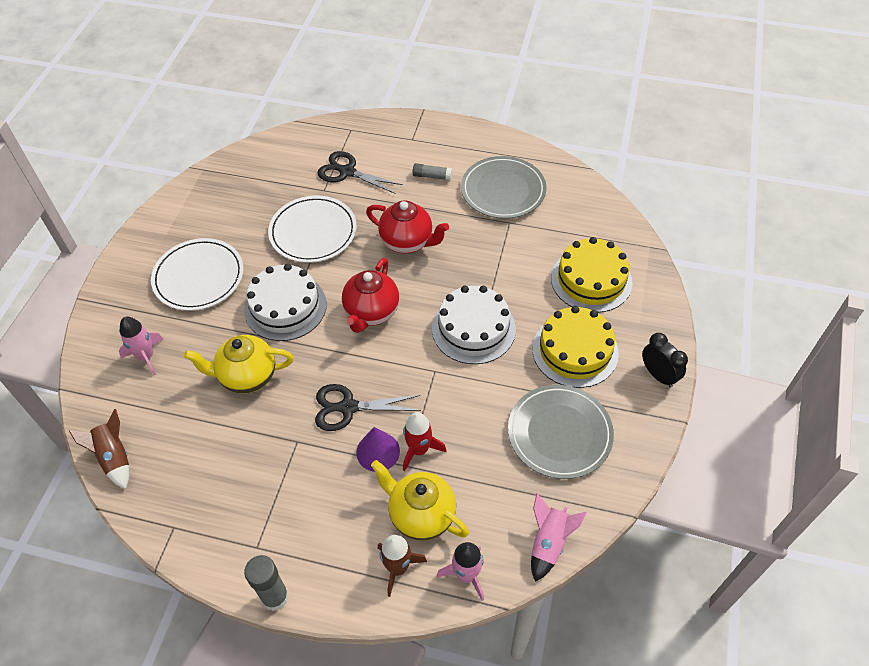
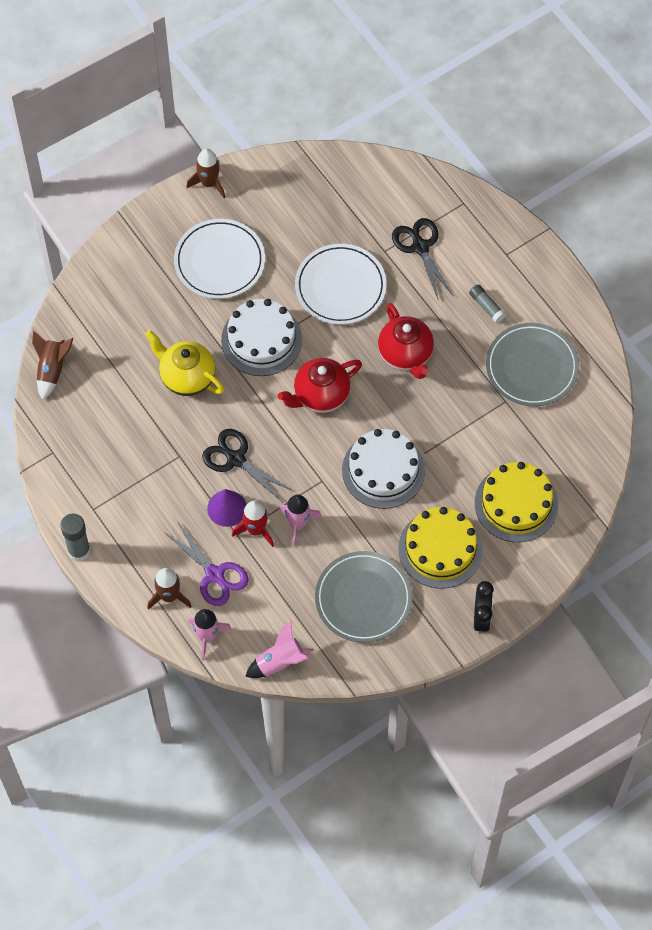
camera: 40 degrees right, 10 degrees up
pink rocket [119,317,163,375] -> pink rocket moved to [279,494,322,547]
yellow teapot [371,460,469,541] -> purple scissors [164,521,248,606]
none -> brown rocket [187,148,225,198]

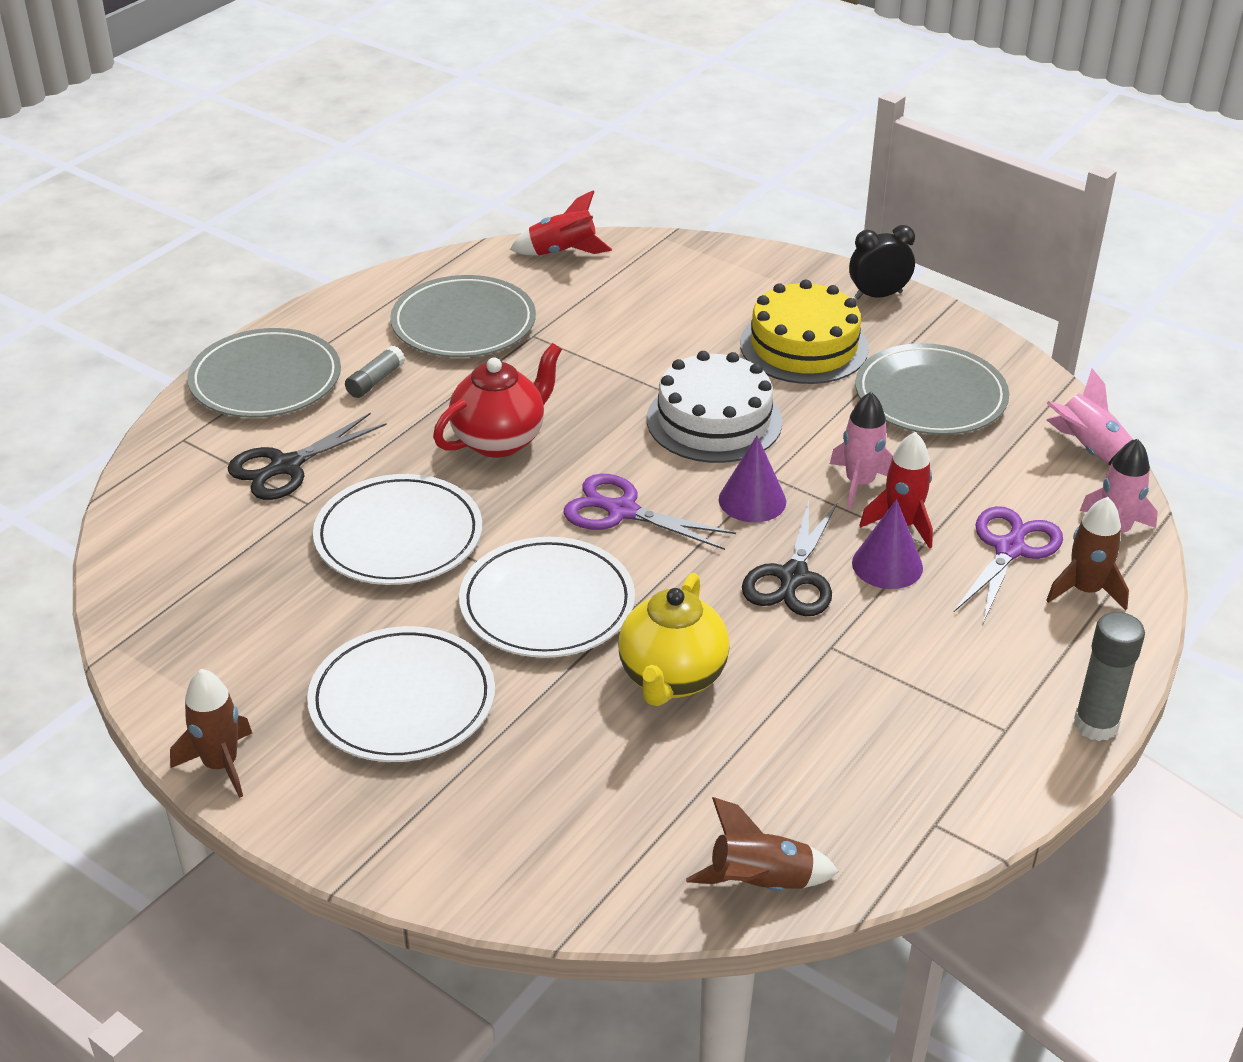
camera: 110 degrees left, 25 degrees down
white cake [221,299,302,376] -> white plate [459,537,635,658]
red teapot [278,358,362,413] -> purple scissors [563,474,736,550]
yellow cake [475,462,558,542] -> none
none -> grey plate [188,328,341,418]
none -> red rocket [510,190,612,255]
none -> purple cone [719,436,786,523]

